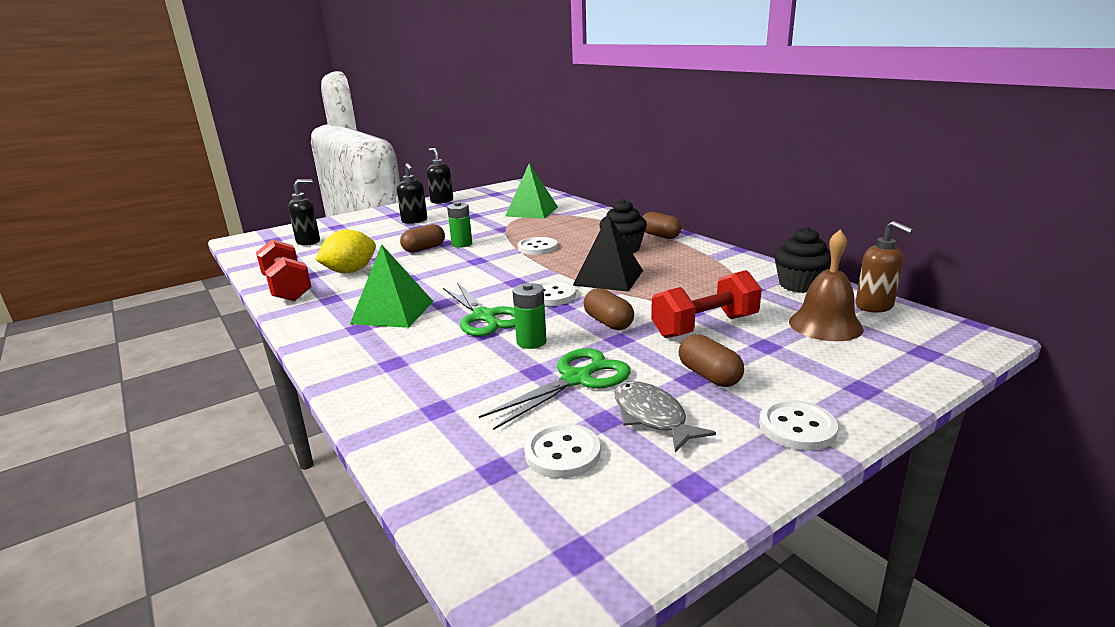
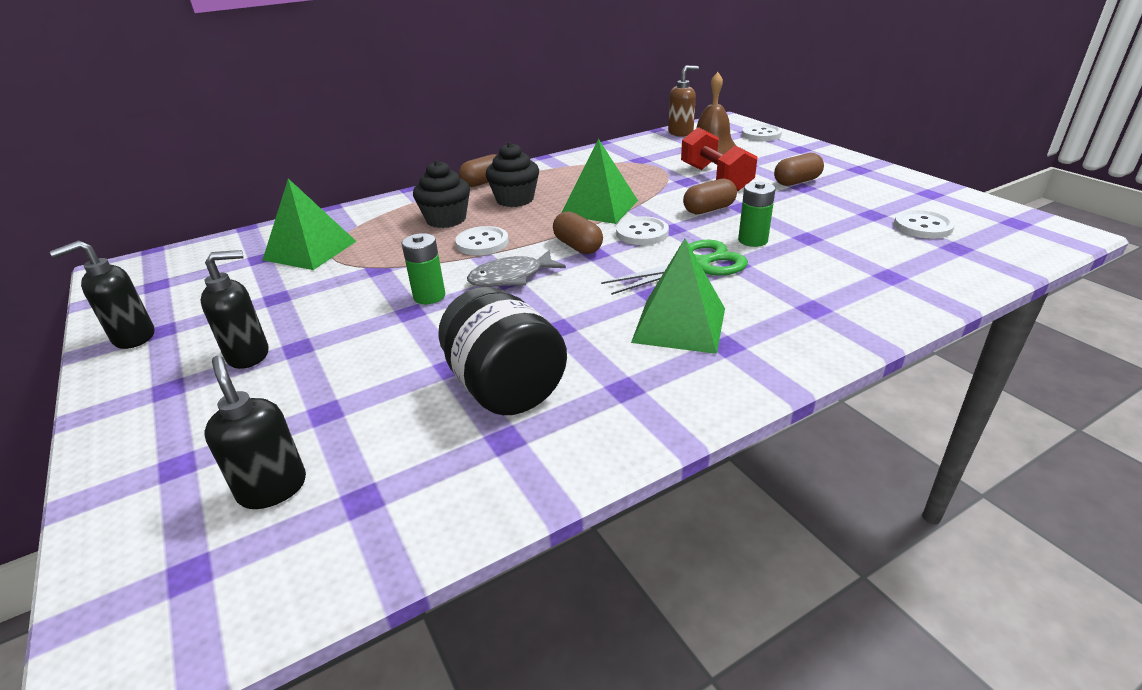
camera: 85 degrees left, 10 degrees up
red dumbbell [256,239,312,301] -> none
yellow lemon [315,230,376,273] -> black jar [438,287,567,415]
brown capsule [400,224,445,253] -> brown capsule moved to [553,211,603,254]
green scissors [479,348,631,430] -> none
black pyramid [573,214,643,292] -> green pyramid [562,139,638,224]
grey fish [614,381,716,453] -> grey fish moved to [467,250,566,287]
white button [759,400,838,450] -> white button moved to [742,124,782,141]
black cupcake [774,227,831,293] -> black cupcake moved to [413,160,470,228]

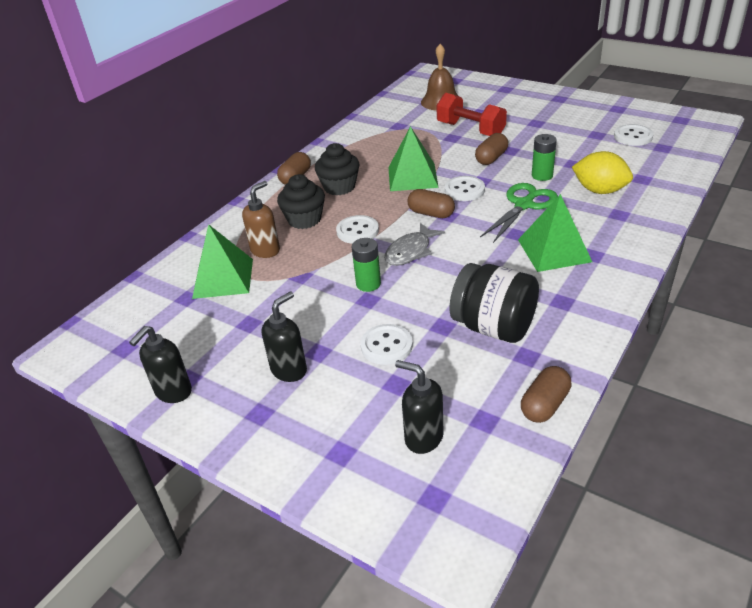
camera: 25 degrees left, 5 degrees up
brown soap dispenser [668,66,699,137] -> brown soap dispenser moved to [242,181,280,258]
white button [742,124,782,141] -> white button moved to [360,324,413,365]
brown capsule [774,153,824,186] -> brown capsule moved to [521,366,572,423]
none -> yellow lemon [572,151,633,194]

